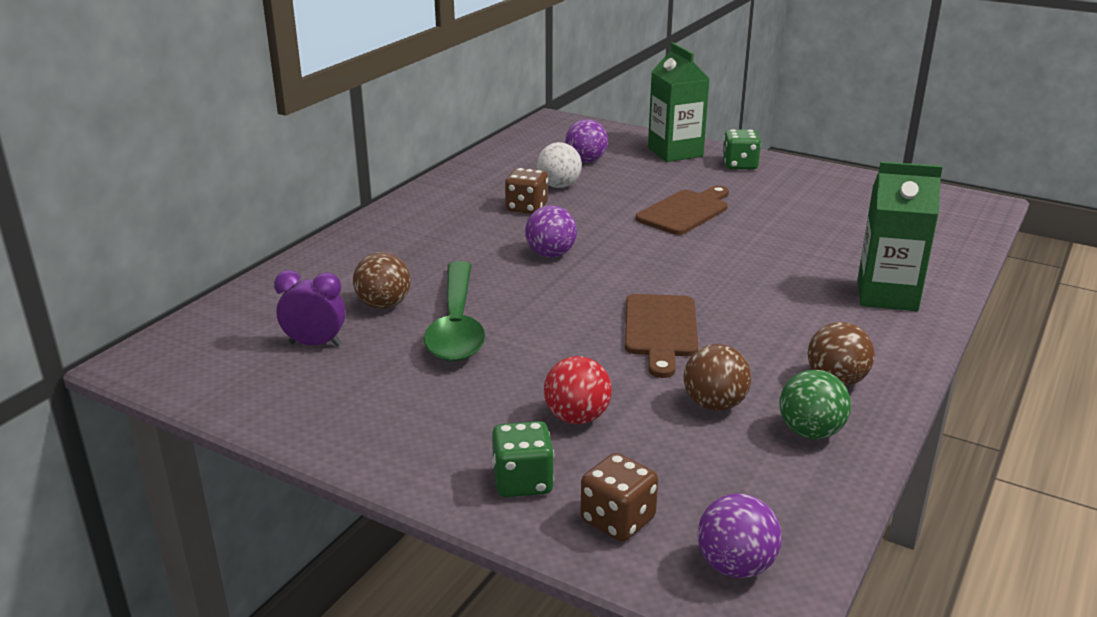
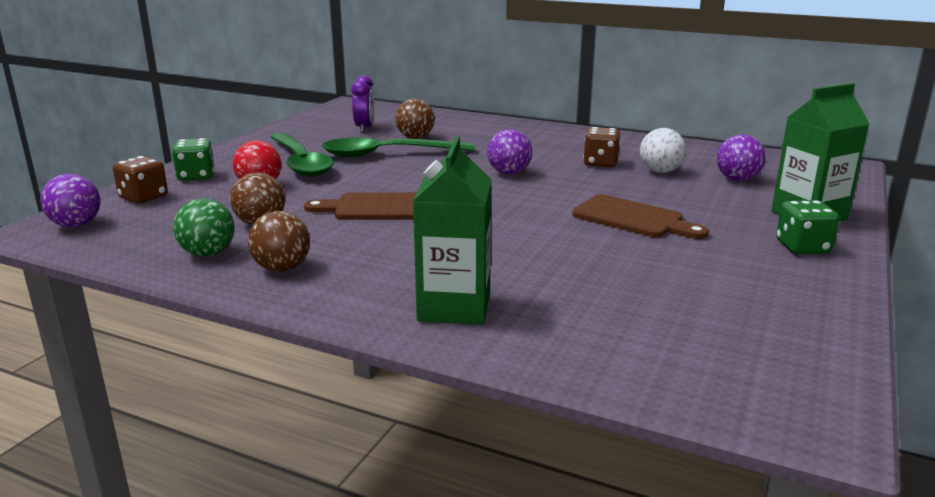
camera: 85 degrees right, 5 degrees down
none -> green spoon [271,133,334,177]

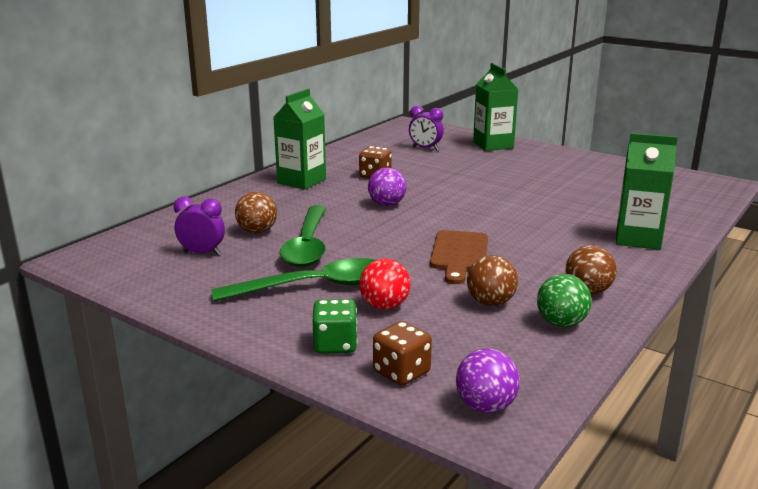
camera: 80 degrees left, 0 degrees up
brown cutting board [572,194,709,239] -> none
white ball [640,128,686,173] -> none
purple ball [717,135,766,181] -> purple clock [409,106,444,150]
green dice [776,200,839,254] -> none
none -> green carton [273,89,326,189]

